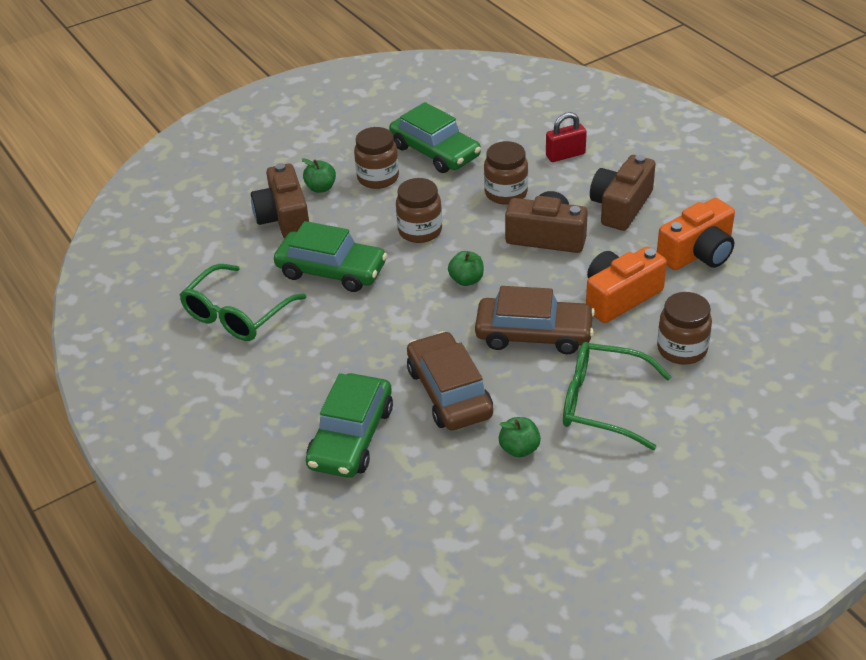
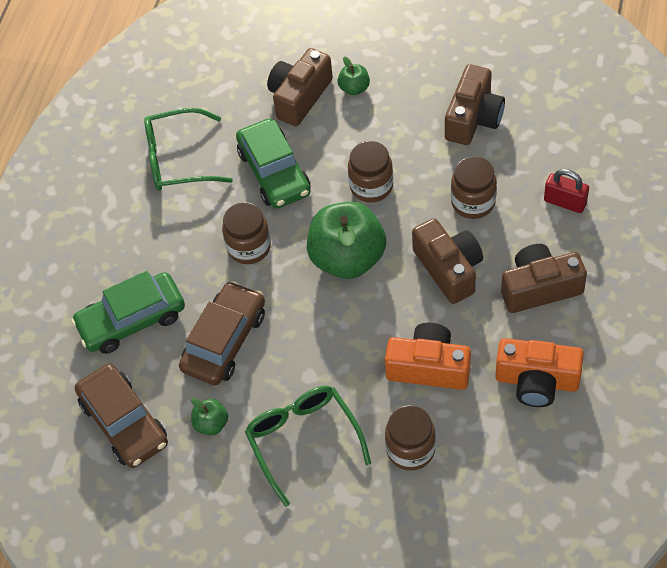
camera: 50 degrees right, 15 degrees up
brown jar [354,127,399,189] -> brown jar moved to [222,202,271,264]
green car [389,102,481,173] -> brown camera [445,64,505,145]
green apple [448,251,484,286] -> green apple [307,202,386,279], size x2.26
brown car [475,286,595,354] -> brown car moved to [75,364,168,468]

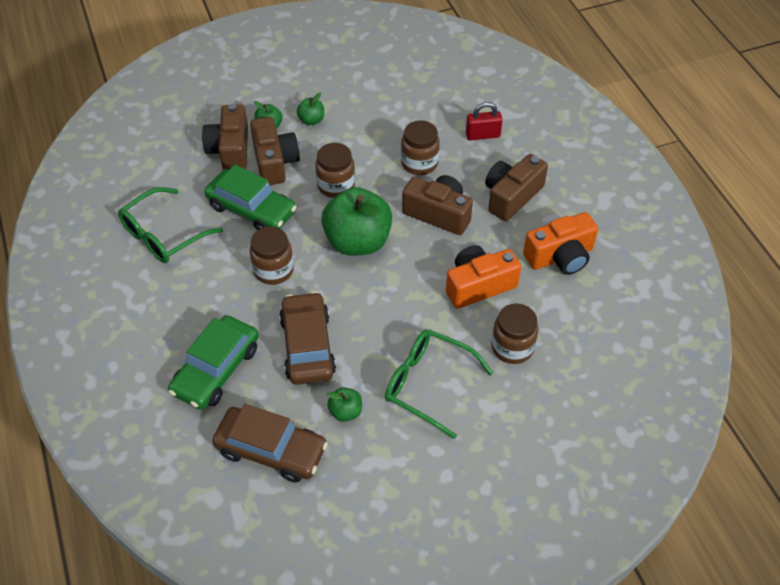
camera: 40 degrees left, 5 degrees down
brown camera [445,64,505,145] -> brown camera moved to [250,117,300,185]
none -> green apple [297,93,324,125]

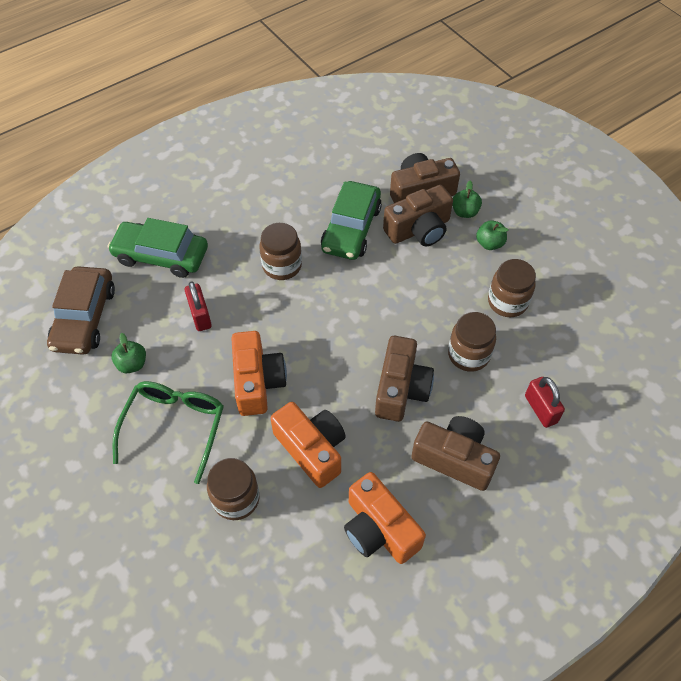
camera: 75 degrees right, 5 degrees up
green glasses [118,187,223,263] -> none
brown car [279,292,336,385] -> red padlock [185,281,212,331]
brown jar [315,143,355,198] -> brown jar moved to [488,259,536,317]
green apple [322,187,392,256] -> none
none -> orange camera [231,331,287,416]

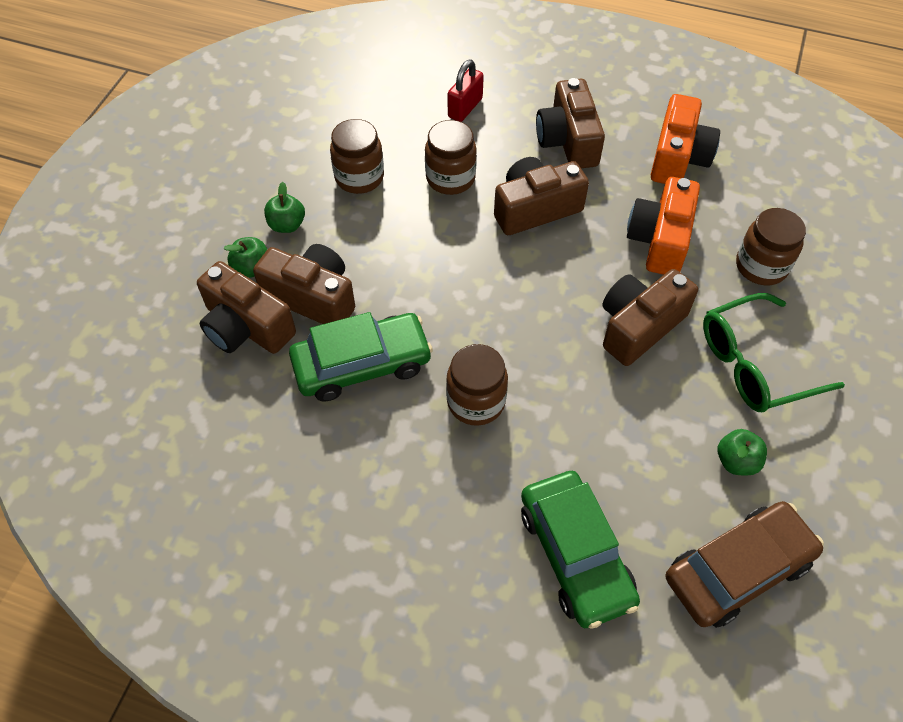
camera: 125 degrees left, 0 degrees up
red padlock [185,281,212,331] -> none
orange camera [231,331,287,416] -> brown camera [602,269,698,366]

